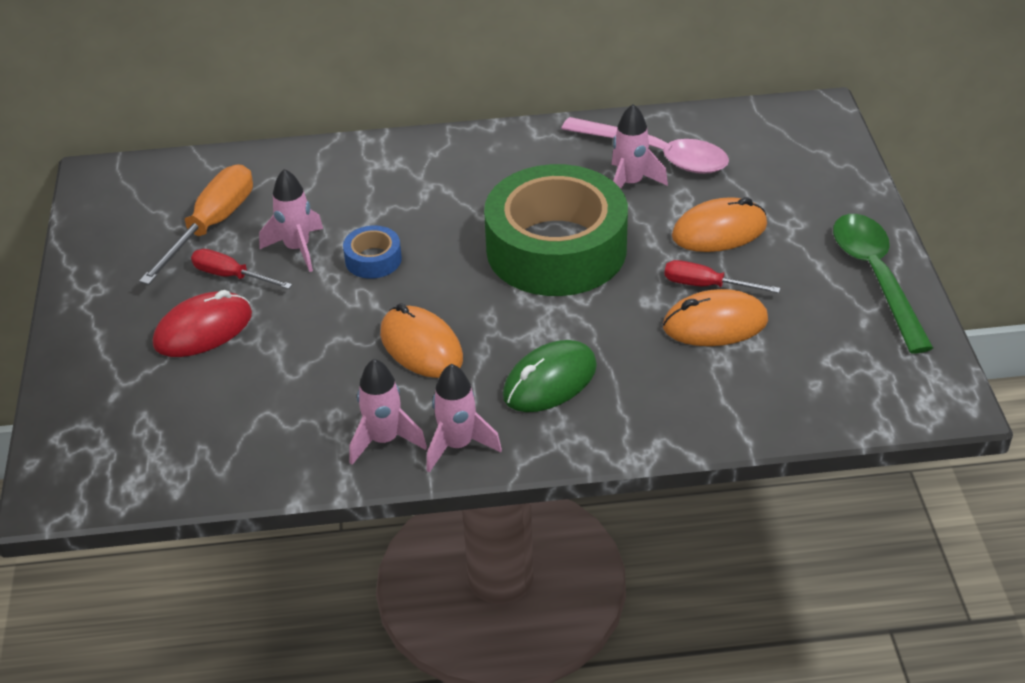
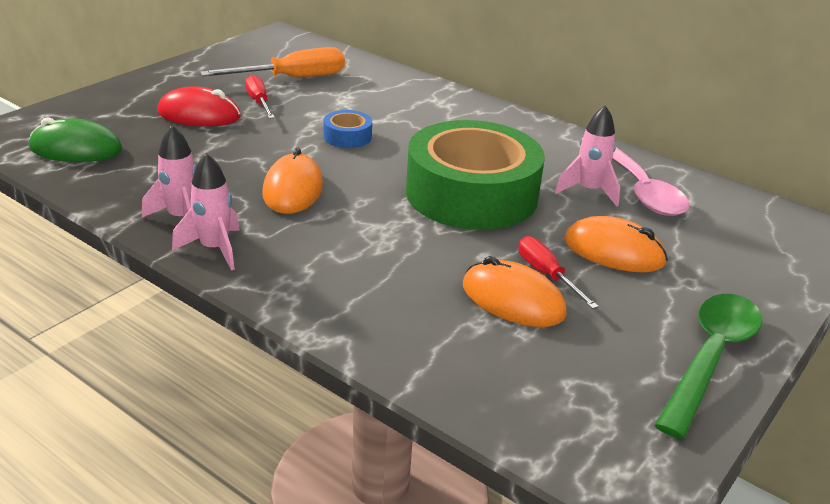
camera: 40 degrees right, 10 degrees down
pink rocket [259,169,323,272] -> none
green mouse [503,340,597,412] -> green mouse moved to [29,117,122,162]

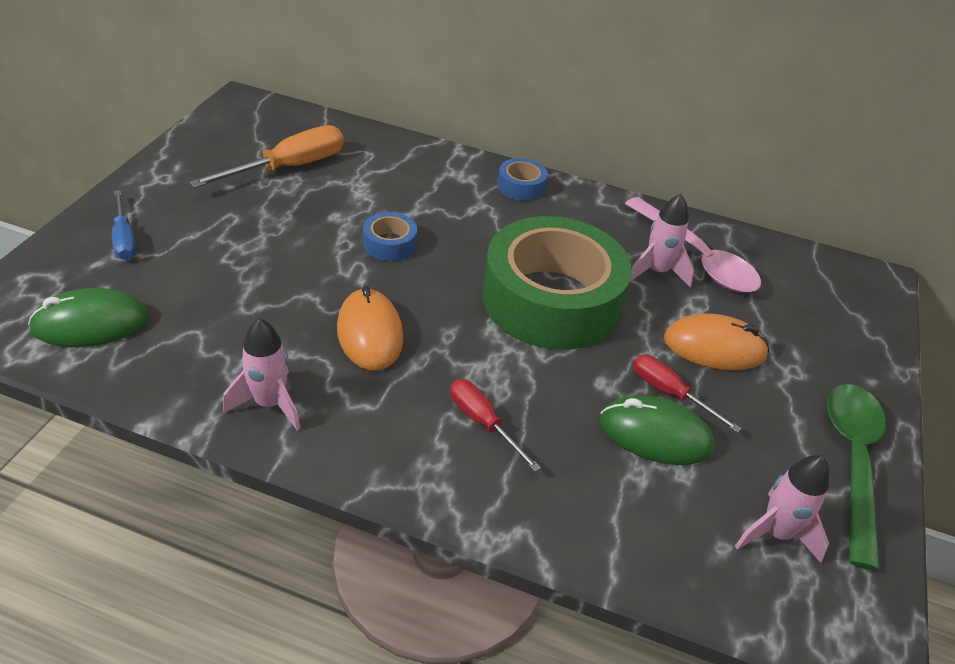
camera: 20 degrees left, 10 degrees up
red mouse [157,86,241,126] -> none
pink rocket [172,153,240,271] -> pink rocket moved to [735,455,829,563]
red screwdriver [245,75,275,119] -> red screwdriver moved to [450,379,541,472]
orange mouse [463,256,567,327] -> green mouse [600,396,714,465]
none -> blue screwdriver [112,190,136,260]
none -> blue tape [498,158,548,201]

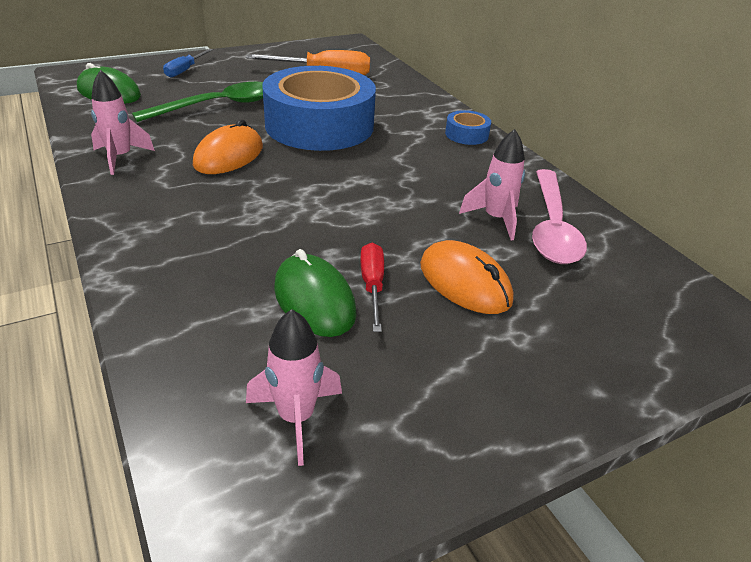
camera: 45 degrees right, 5 degrees down
blue tape [363,212,417,261] -> blue tape [262,66,376,151], size x2.49
red screwdriver [450,379,541,472] -> none
green tape [482,216,631,350] -> none
green spoon [827,384,886,570] -> green spoon moved to [132,82,263,122]

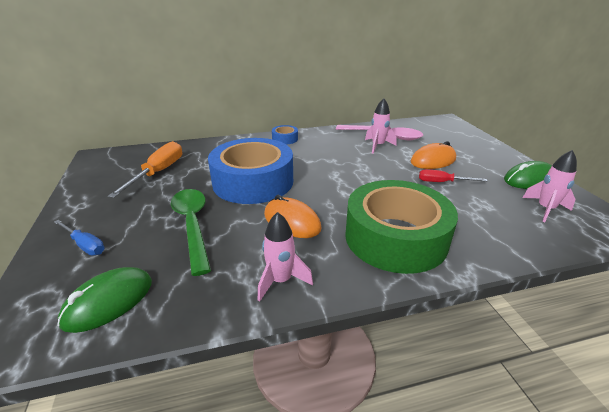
camera: 75 degrees left, 5 degrees down
green mouse [274,249,357,337] -> green mouse moved to [504,161,552,189]
none -> green tape [345,180,458,274]

